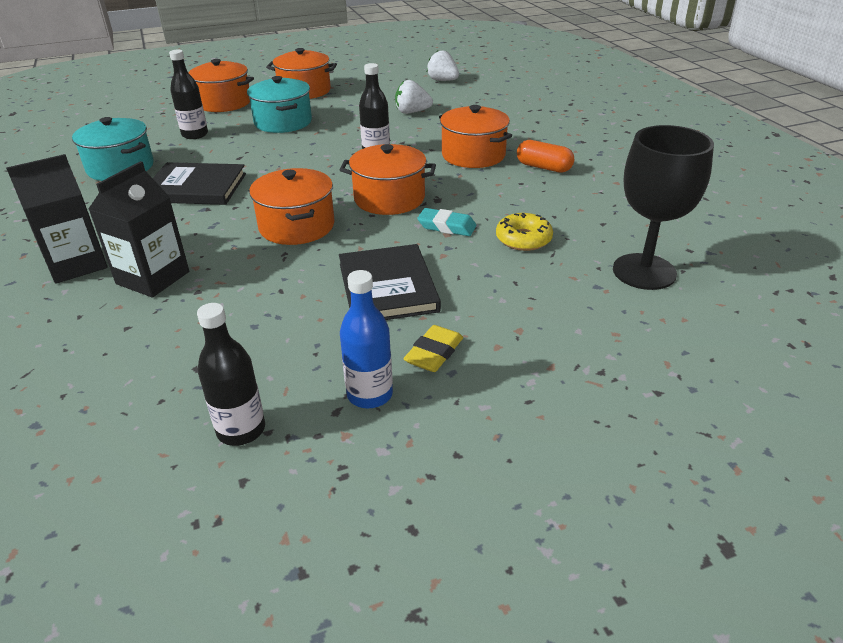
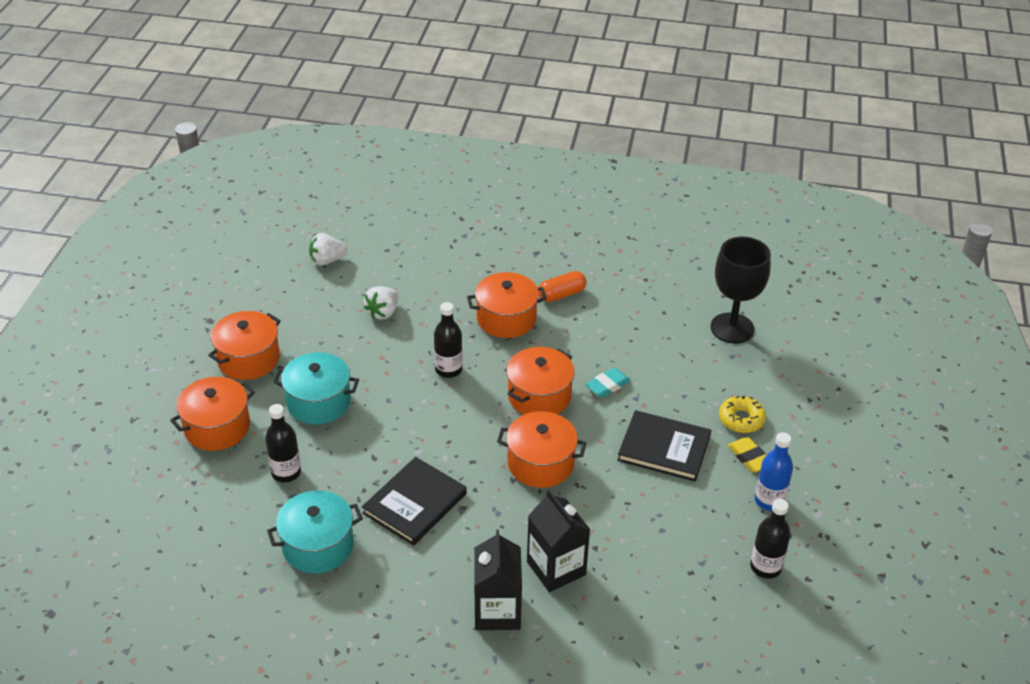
camera: 60 degrees left, 5 degrees up
yellow donut [496,213,553,251] -> yellow donut moved to [719,396,766,433]

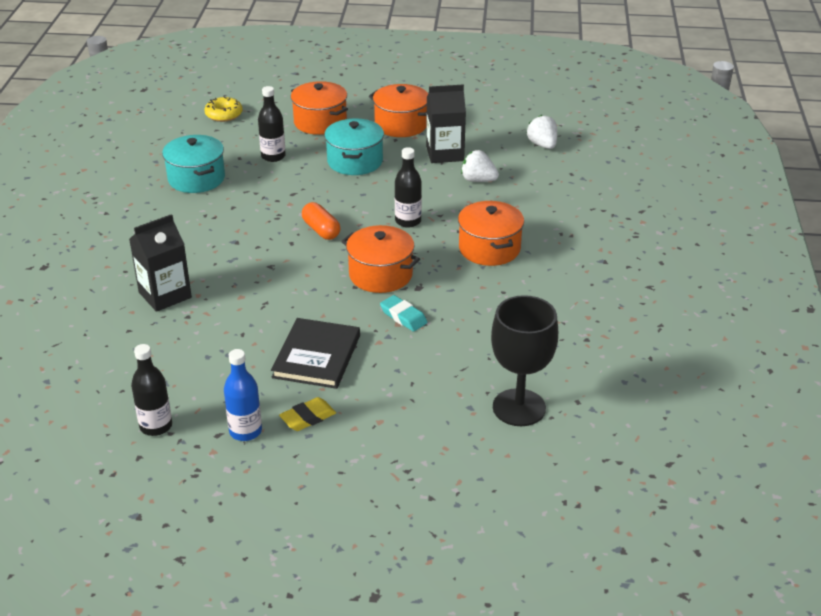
camera: 85 degrees right, 5 degrees down
black book [362,457,467,546] -> none
black carton [474,530,522,630] -> black carton moved to [426,84,466,163]
orange pot [497,411,586,488] -> none
orange capsule [538,271,586,302] -> orange capsule moved to [302,202,340,240]
yellow donut [719,396,766,433] -> yellow donut moved to [204,97,243,122]

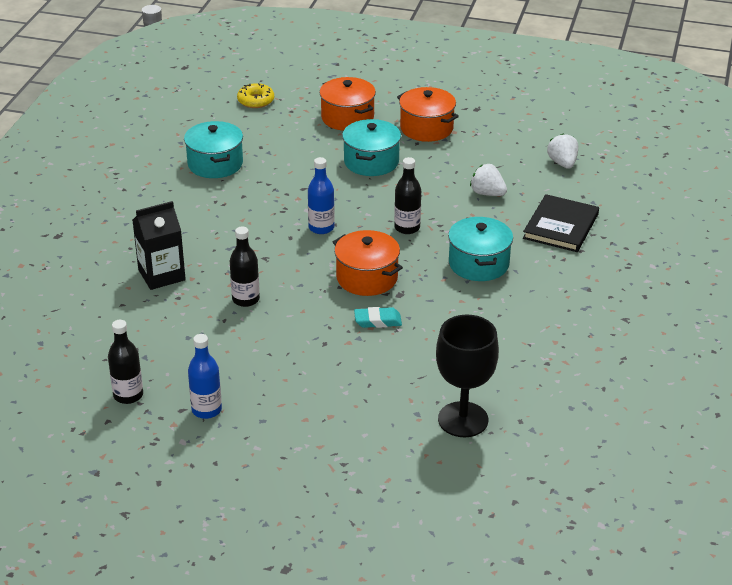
camera: 10 degrees right, 0 degrees up
black bottle [258,86,286,162] -> black bottle moved to [230,227,260,307]
black book [271,318,360,389] -> black book moved to [523,194,599,252]
yellow eraser [279,397,336,431] -> none
orange capsule [302,202,340,240] -> blue bottle [308,157,335,234]
turquoise eraser [380,295,427,332] -> turquoise eraser turned 60 degrees counterclockwise [354,307,402,328]
black carton [426,84,466,163] -> none
orange pot [458,201,524,266] -> turquoise pot [448,217,513,281]

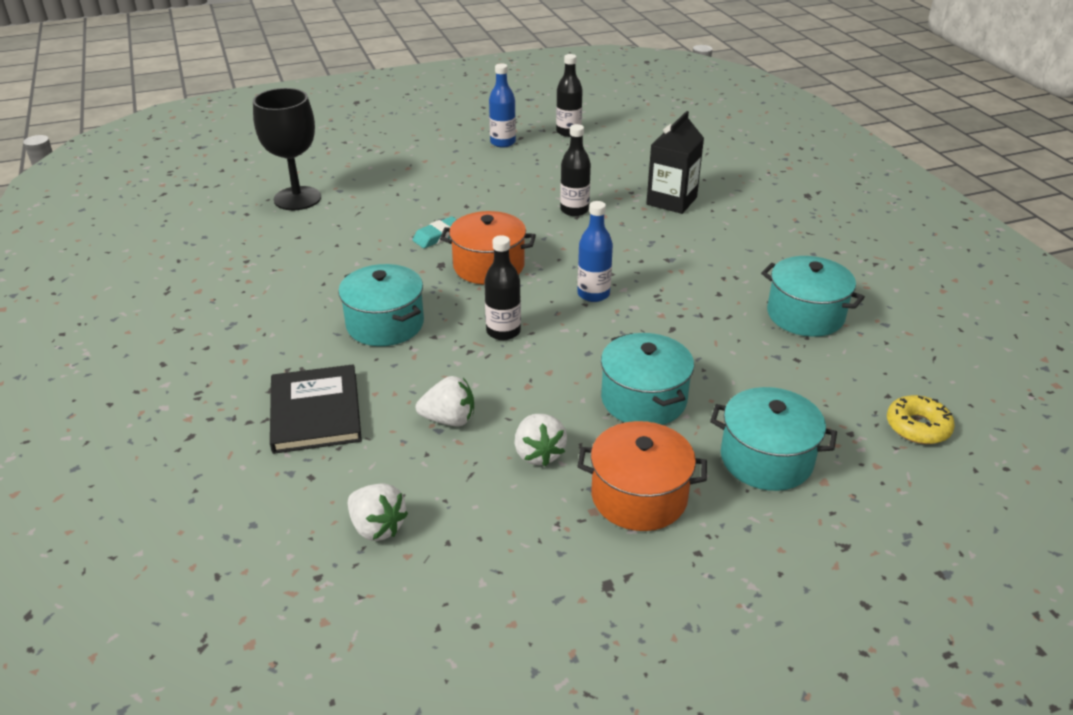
camera: 145 degrees right, 0 degrees up
orange pot [319,77,376,131] -> turquoise pot [710,387,837,491]
none -> white strawberry [515,414,567,466]

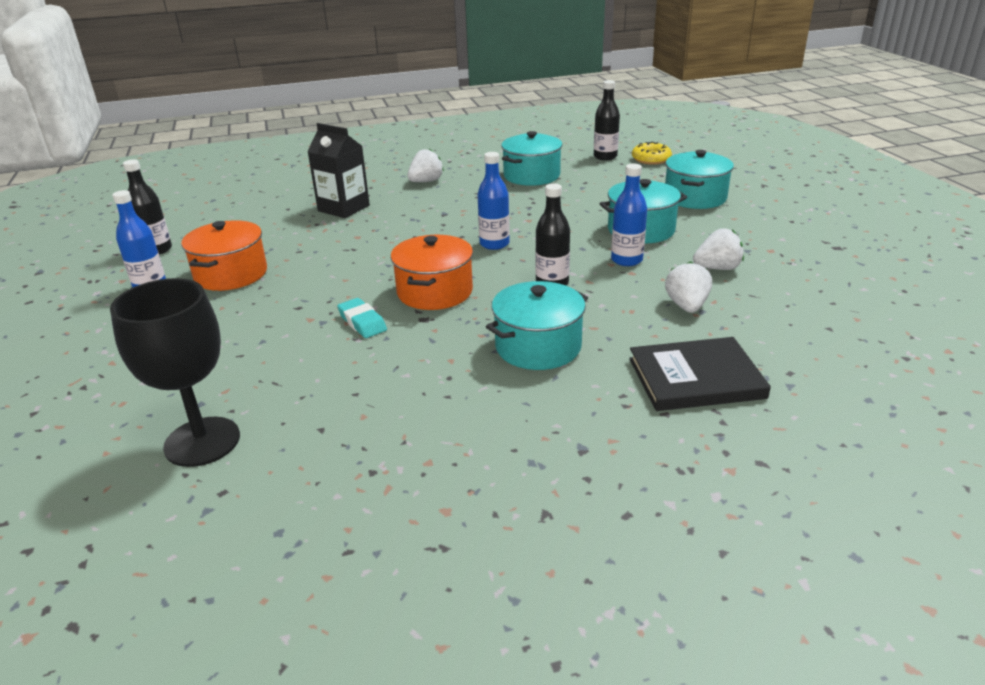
camera: 85 degrees left, 5 degrees down
white strawberry [348,483,408,541] -> white strawberry moved to [407,149,444,182]
black bottle [560,124,591,216] -> black bottle moved to [594,80,620,160]
orange pot [577,421,707,531] -> orange pot moved to [181,220,267,291]
none -> blue bottle [611,164,647,266]

